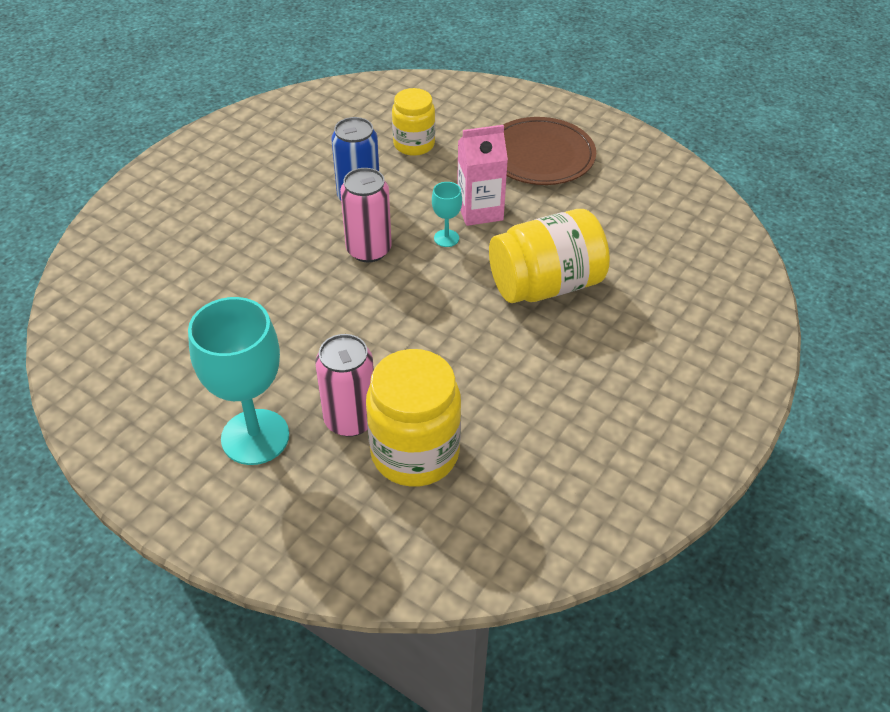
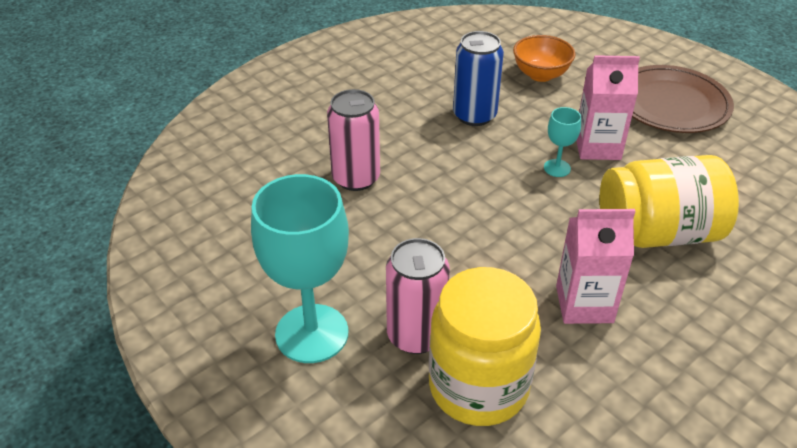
camera: 15 degrees right, 5 degrees down
pink can [340,168,392,262] -> pink can moved to [327,89,380,191]
yellow jar [392,88,435,156] -> orange bowl [513,35,576,82]
none -> pink carton [556,209,635,324]

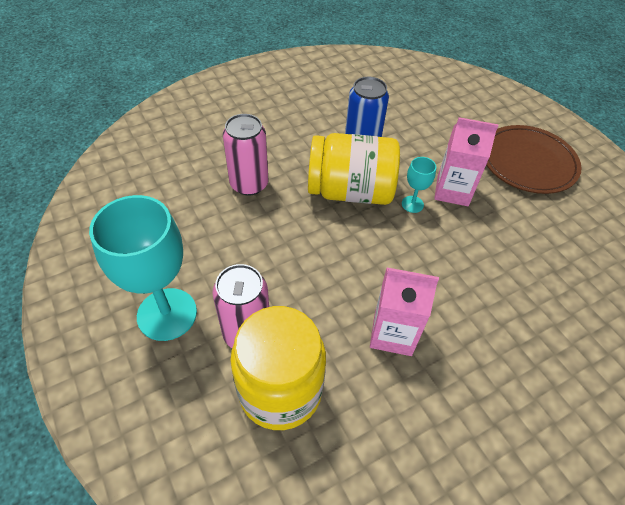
camera: 10 degrees right, 10 degrees up
orange bowl [513,35,576,82] -> none
yellow jar [600,155,739,248] -> yellow jar moved to [308,133,400,205]

